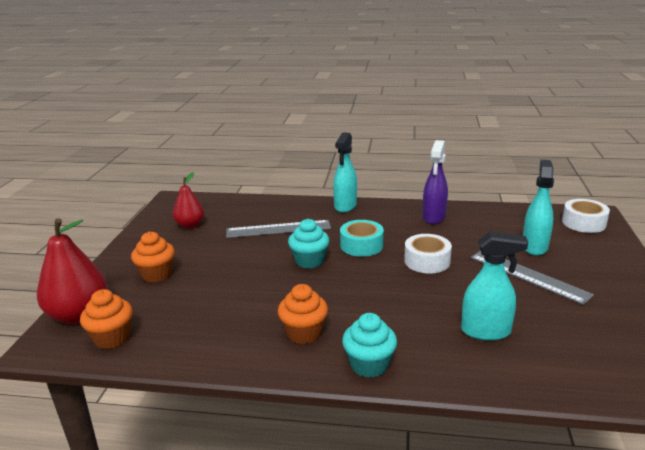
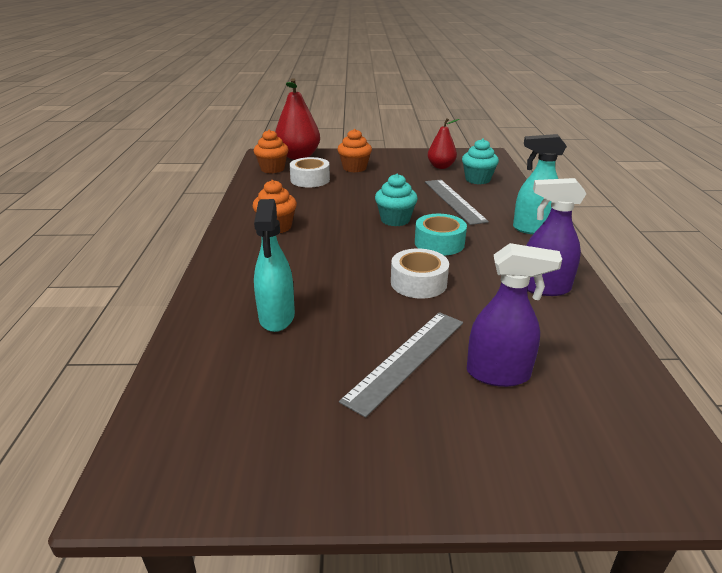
camera: 80 degrees right, 5 degrees up
turquoise cupcake [342,313,397,378] -> turquoise cupcake moved to [462,139,499,184]
turquoise spray bottle [523,160,554,256] -> purple spray bottle [467,243,562,387]
white tape [562,199,610,233] -> white tape moved to [289,157,330,187]

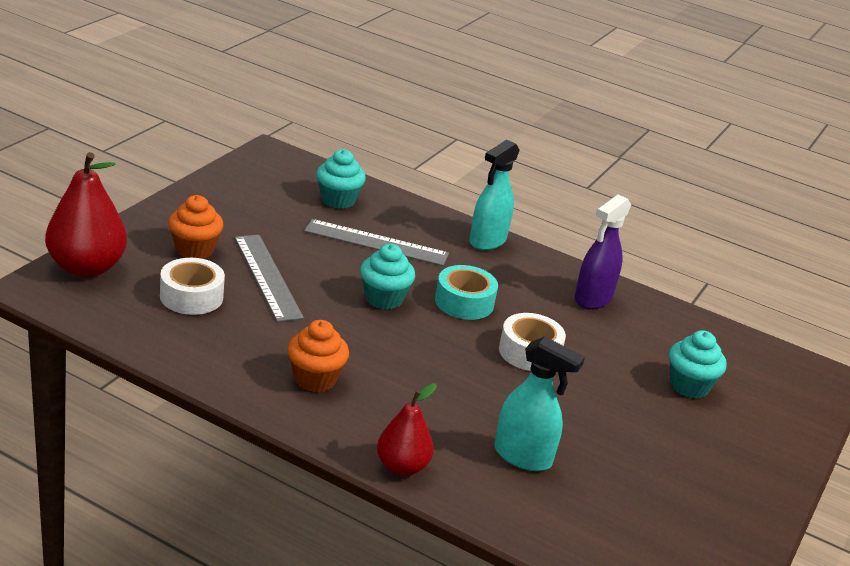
camera: 65 degrees left, 0 degrees up
orange cupcake [254,129,289,173] -> none
grey ruler [339,312,463,418] -> grey ruler moved to [235,235,304,322]
red pear [428,118,459,169] -> red pear moved to [377,383,437,476]
purple spray bottle [467,243,562,387] -> turquoise cupcake [669,330,727,398]

